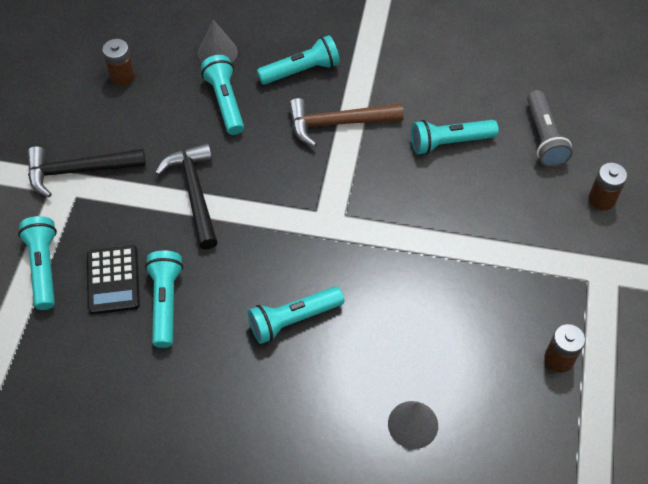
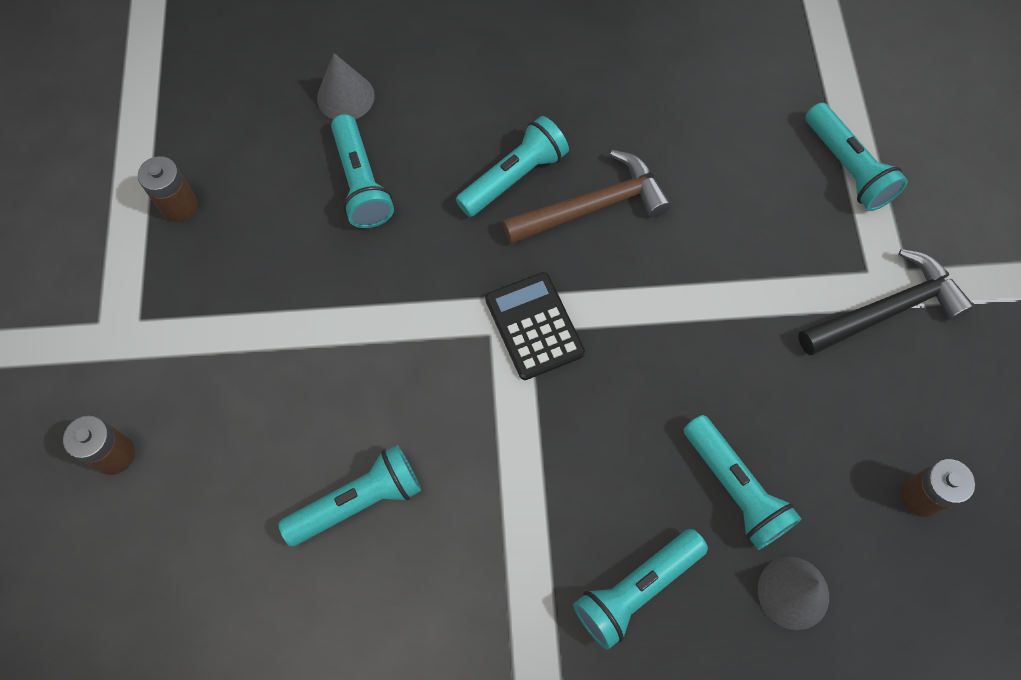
camera: 165 degrees right, 10 degrees up
black calculator [87,245,140,314] -> black calculator moved to [485,272,585,380]
turquoise flashlight [145,250,183,348] -> turquoise flashlight moved to [331,114,394,228]
black hammer [155,143,218,250] -> none
brown hammer [289,98,404,147] -> brown hammer moved to [502,150,672,244]
grey flashlight [527,90,573,167] -> none

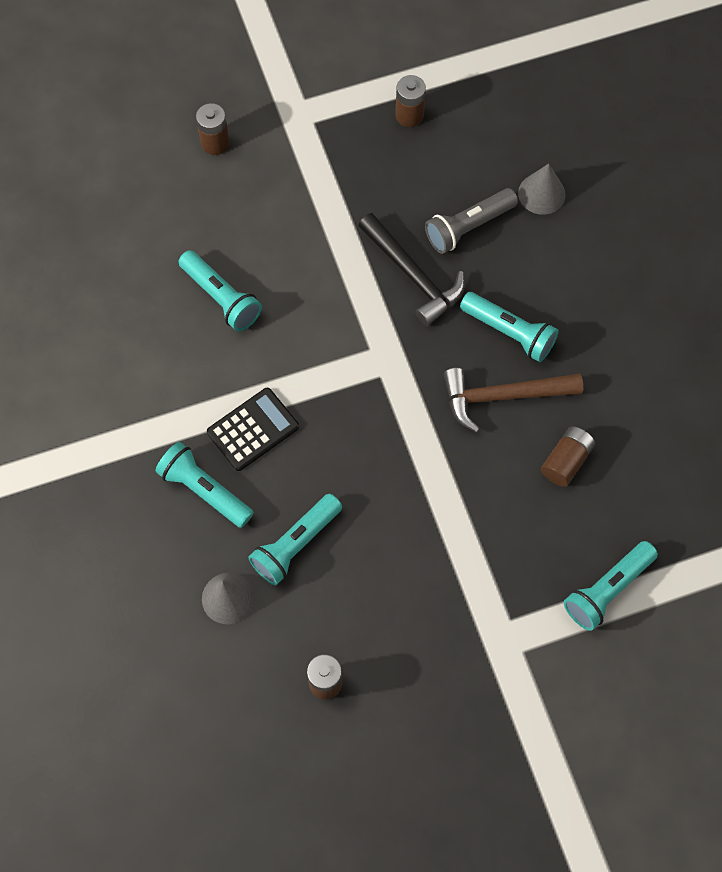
camera: 75 degrees right, 0 degrees up
turquoise flashlight [331,114,394,228] -> grey flashlight [425,188,518,254]
black calculator [485,272,585,380] -> black calculator moved to [207,388,299,471]
brown hammer [502,150,672,244] -> brown hammer turned 120 degrees clockwise [444,368,583,432]
black hammer [798,249,974,355] -> black hammer moved to [358,213,465,326]
none -> brown battery [541,426,595,487]

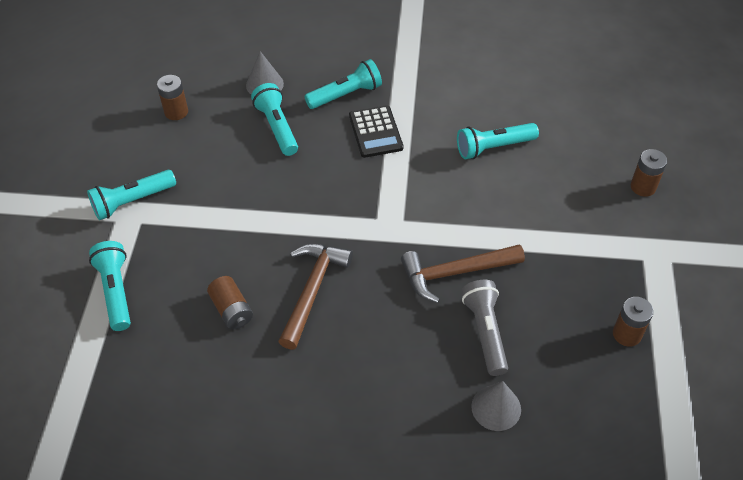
camera: 115 degrees right, 15 degrees down
black hammer [358,213,465,326] -> brown hammer [401,244,525,303]
turquoise flashlight [460,292,559,362] -> turquoise flashlight moved to [87,170,176,220]

